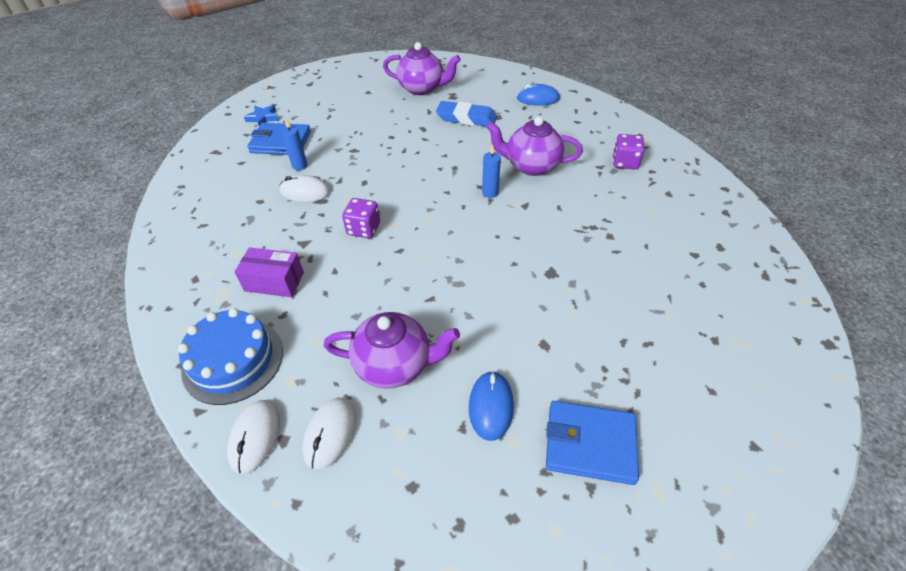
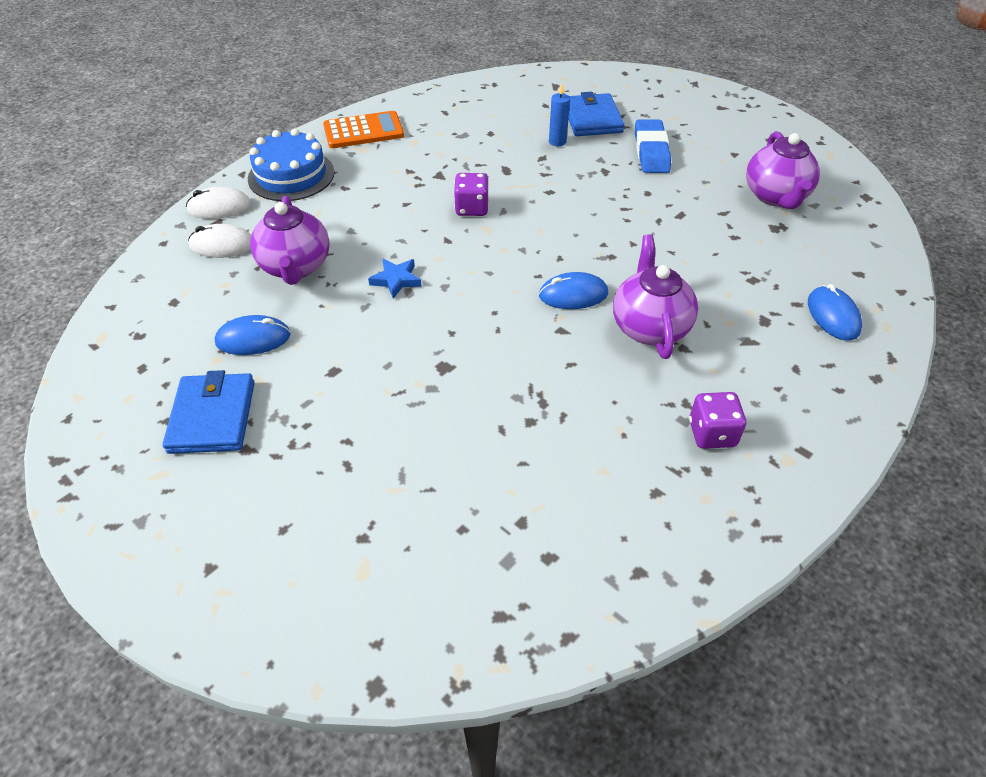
camera: 75 degrees right, 0 degrees up
purple box [235,247,304,297] -> none
blue star [244,105,279,126] -> blue star moved to [368,258,422,299]
white mouse [279,175,330,202] -> none
blue eraser [436,101,497,126] -> blue eraser moved to [635,119,671,173]
blue candle [482,145,501,198] -> blue mouse [539,272,608,309]
none -> orange calculator [323,111,404,148]

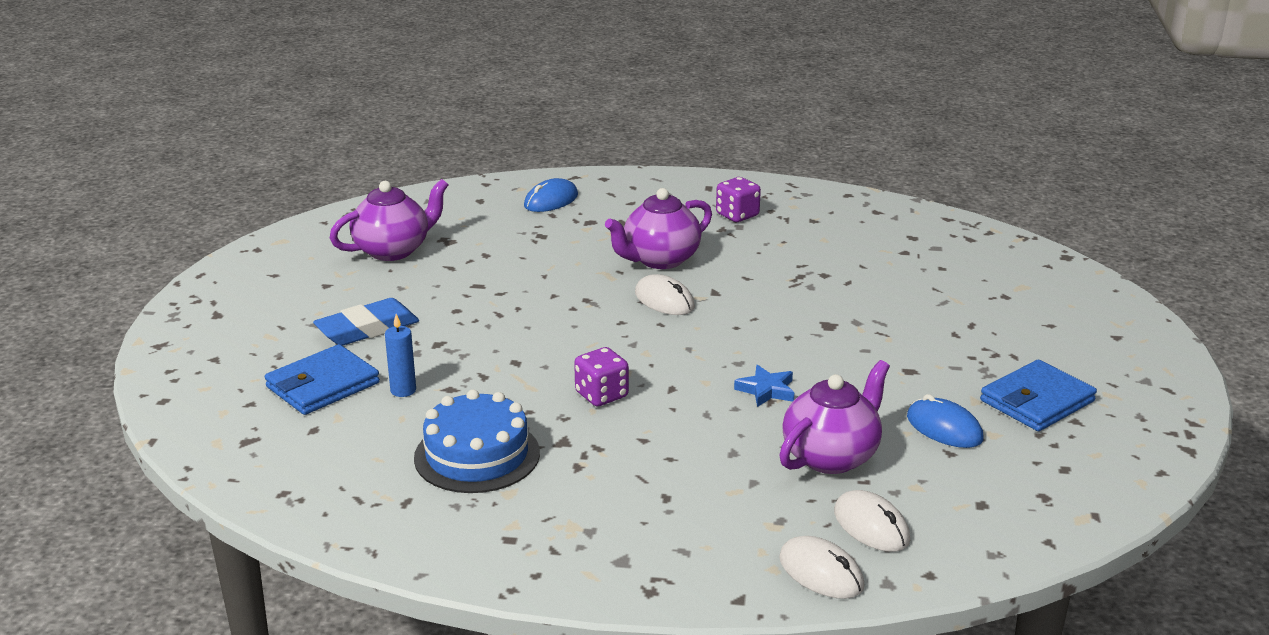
camera: 125 degrees left, 20 degrees down
blue cake [248,129,335,201] -> blue cake moved to [414,389,540,493]
orange calculator [323,111,404,148] -> none
blue mouse [539,272,608,309] -> white mouse [635,274,695,315]

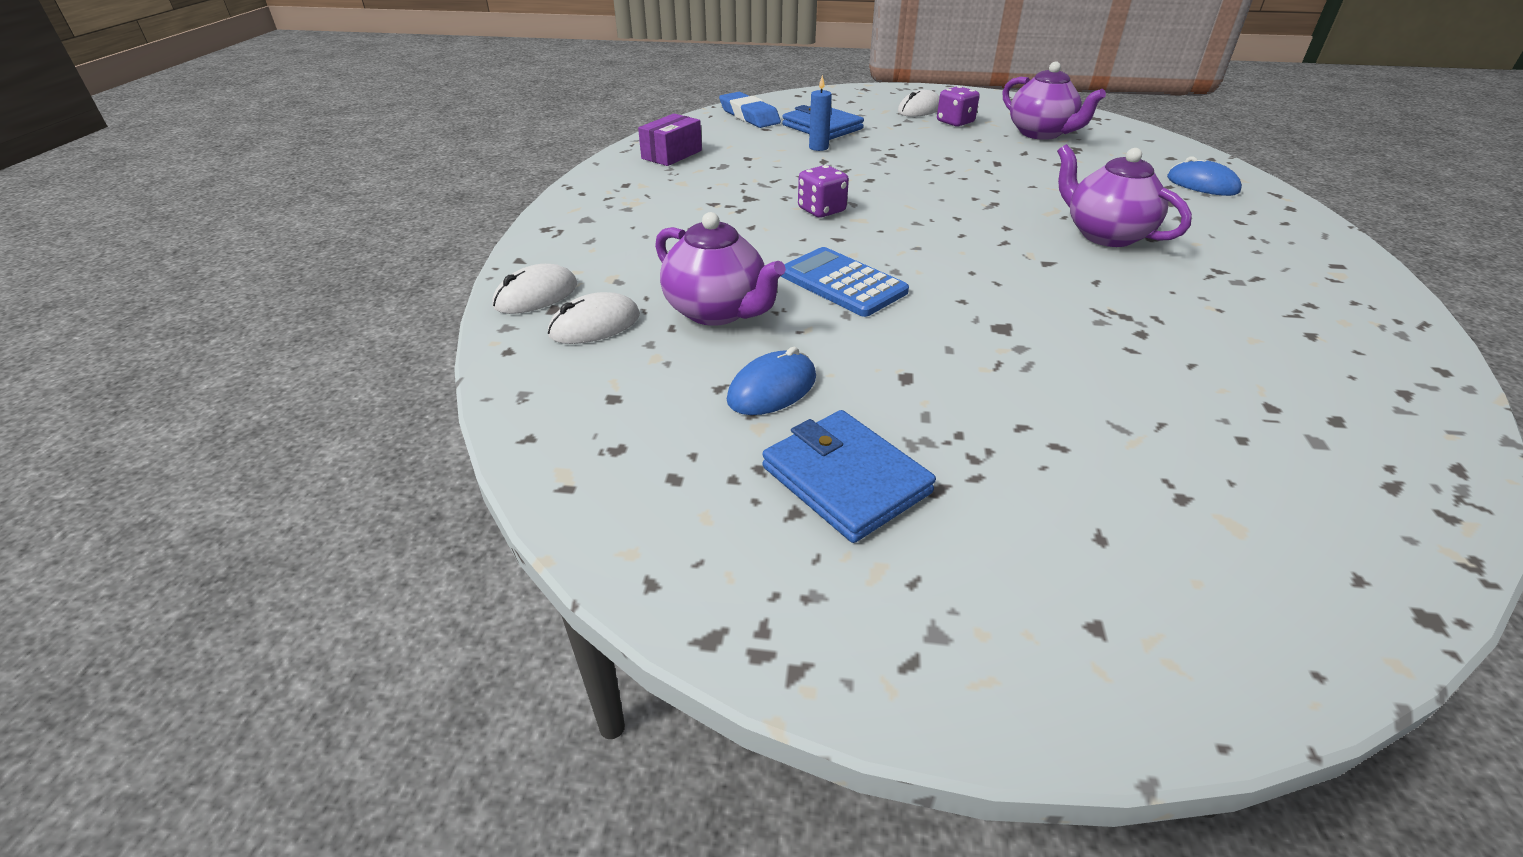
camera: 90 degrees right, 10 degrees up
blue eraser [313,298,419,346] -> blue eraser moved to [719,92,781,128]
blue cake [414,389,540,493] -> none
white mouse [635,274,695,315] -> white mouse moved to [898,90,940,117]
purple dice [716,177,761,222] -> purple dice moved to [937,86,980,126]
blue star [734,365,794,407] -> blue calculator [781,247,909,317]
none -> purple box [638,114,702,166]

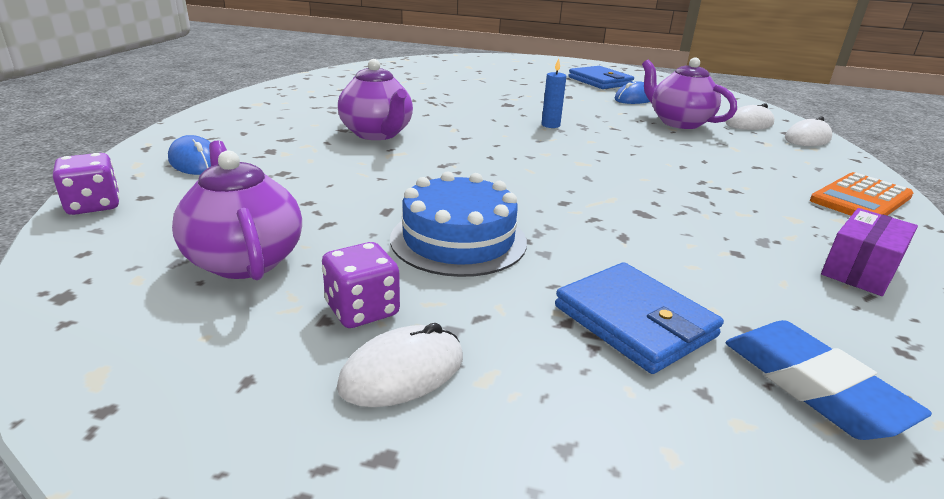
camera: 175 degrees left, 10 degrees down
blue calculator [781,247,909,317] -> none
purple dice [798,165,849,218] -> purple dice moved to [53,153,120,215]
blue candle [809,75,832,151] -> blue candle moved to [541,58,566,128]
none -> blue cake [390,171,527,277]
none -> orange calculator [810,172,914,216]

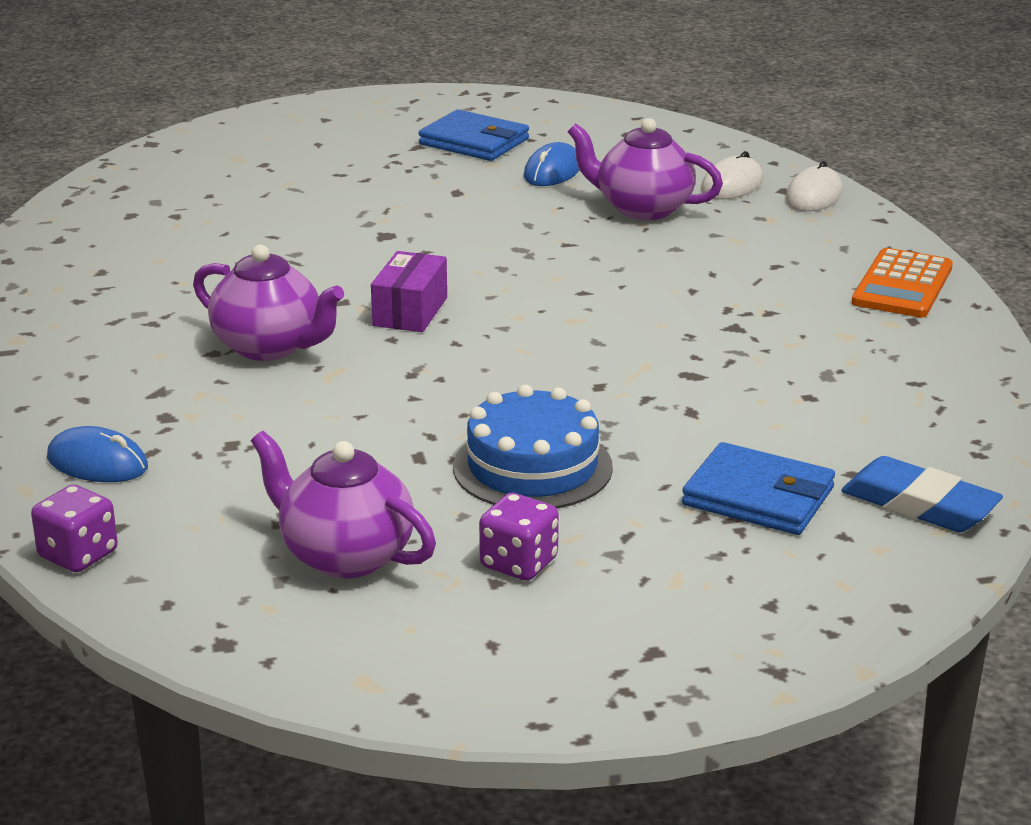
camera: 25 degrees left, 0 degrees up
white mouse [337,323,463,407] -> none
blue candle [541,58,566,128] -> none
purple box [821,208,918,296] -> purple box moved to [371,251,447,332]

